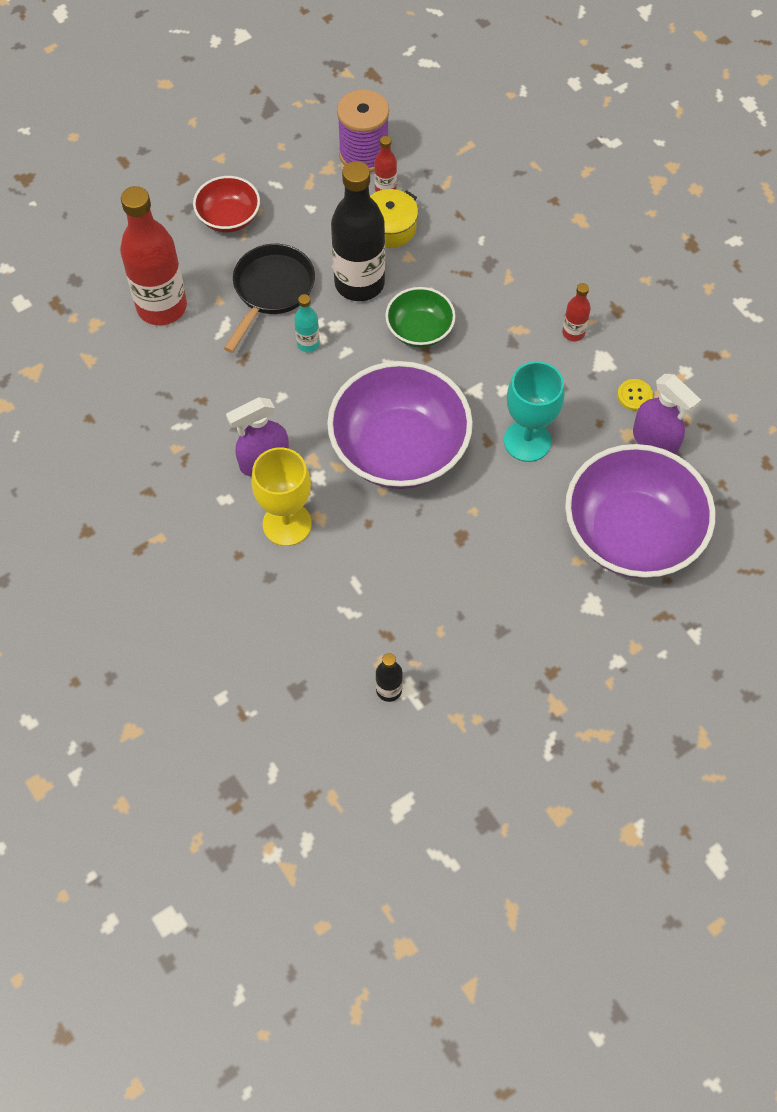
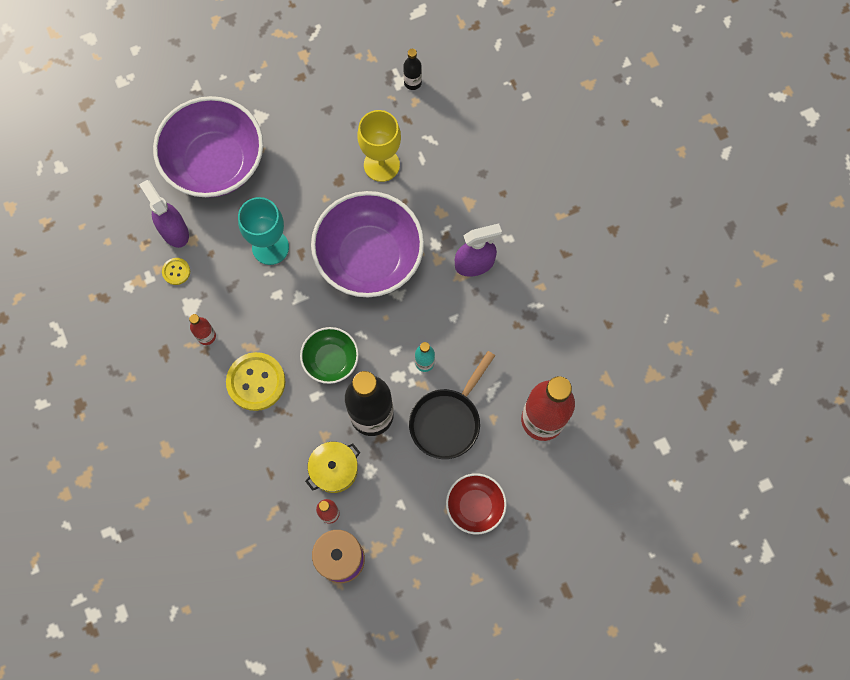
camera: 170 degrees left, 10 degrees up
yellow goblet [251,447,312,546] -> yellow goblet moved to [357,110,401,182]
none -> yellow button [226,352,285,411]

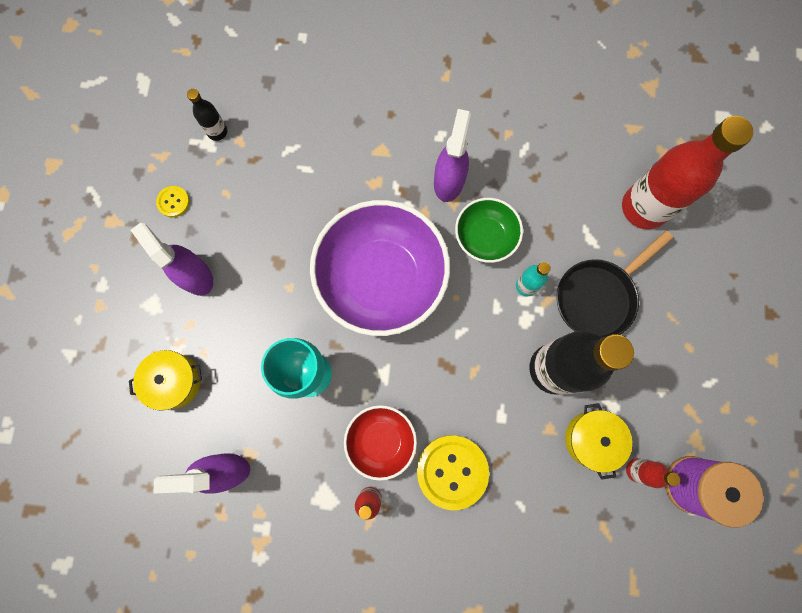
camera: 60 degrees left, 5 degrees up
purple bowl [153,96,263,198] -> yellow pot [129,350,202,411]
yellow button [162,258,190,285] -> yellow button moved to [156,186,190,217]
green bowl [300,327,359,384] -> green bowl moved to [455,198,523,263]
yellow goblet [357,110,401,182] -> none
black pan [409,351,495,459] -> black pan turned 75 degrees clockwise [557,230,673,337]
red bowl [446,473,507,535] -> red bowl moved to [344,405,417,481]
none -> purple spray bottle [131,223,213,296]

